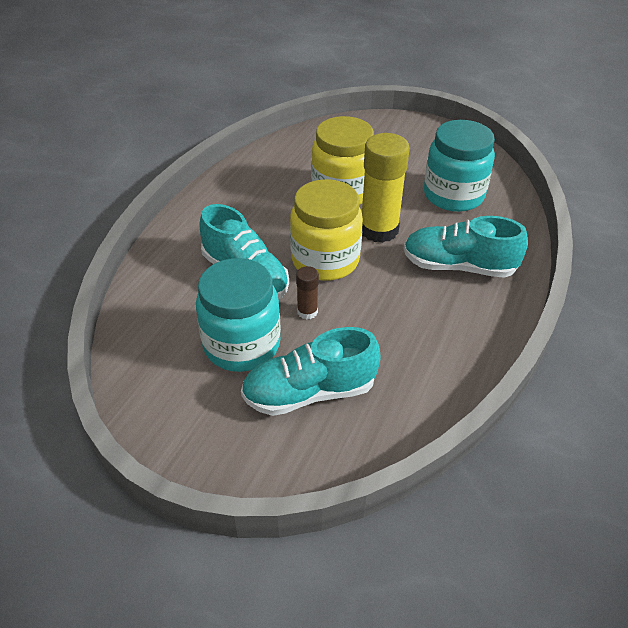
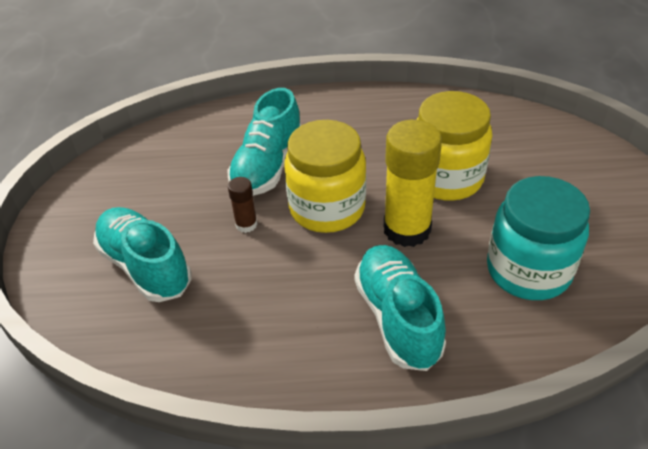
camera: 65 degrees right, 0 degrees up
turquoise jar [196,258,281,372] -> none

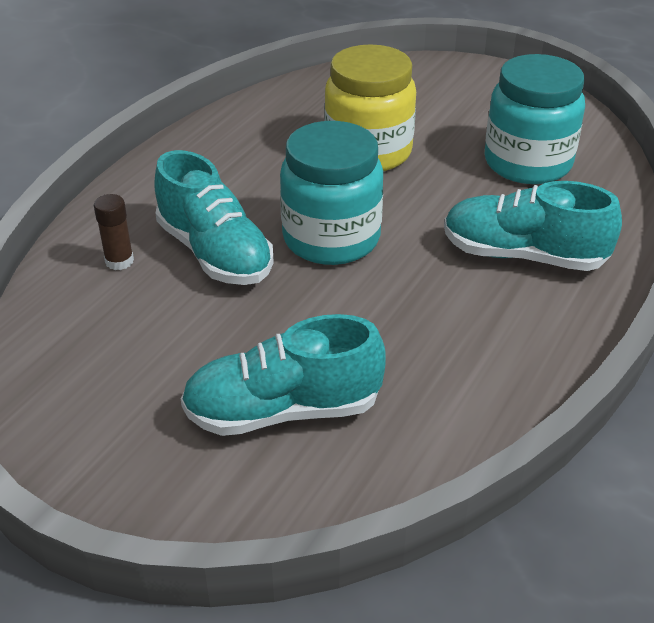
camera: 60 degrees left, 5 degrees down
brown glue stick [228,177,257,233] -> brown glue stick moved to [94,194,134,270]
yellow jar [284,120,366,233] -> turquoise jar [280,121,383,265]
yellow glue stick [384,120,442,247] -> none

